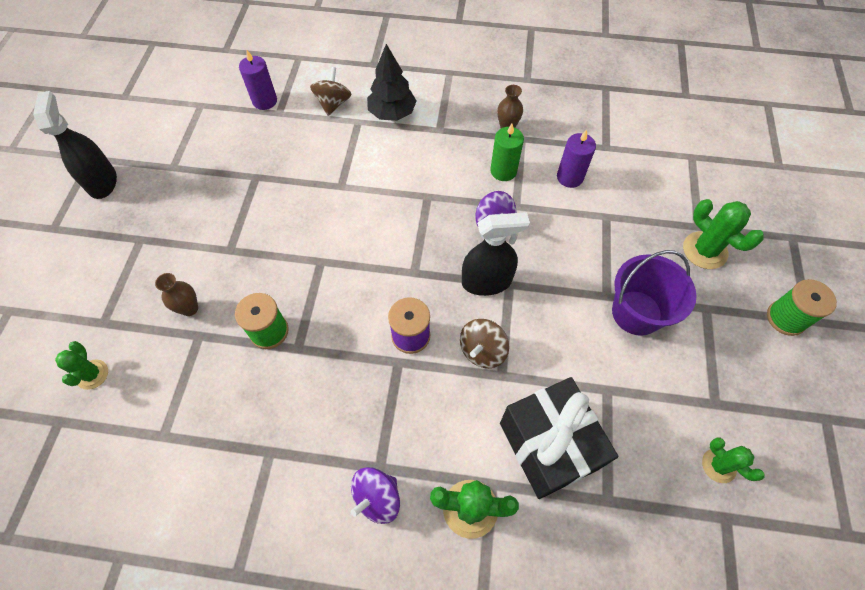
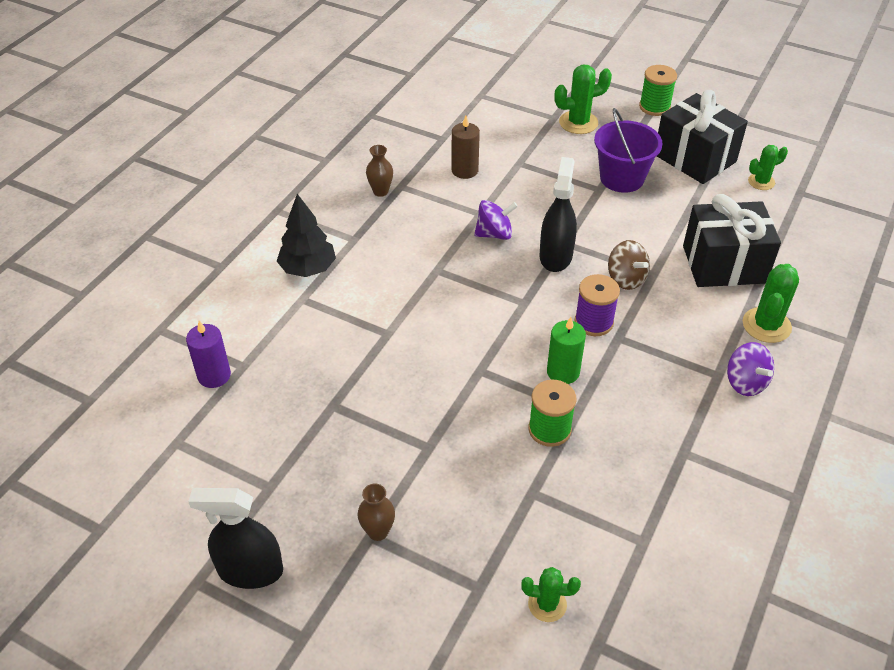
camera: 70 degrees left, 15 degrees down
brown vase [155,273,198,316] -> brown vase moved to [358,483,395,541]
brown spinning top [310,67,352,116] -> none
green candle [490,124,524,181] -> green candle moved to [547,317,586,384]
purple candle [557,130,596,188] -> brown candle [451,116,480,179]
none -> black gift [657,90,748,184]

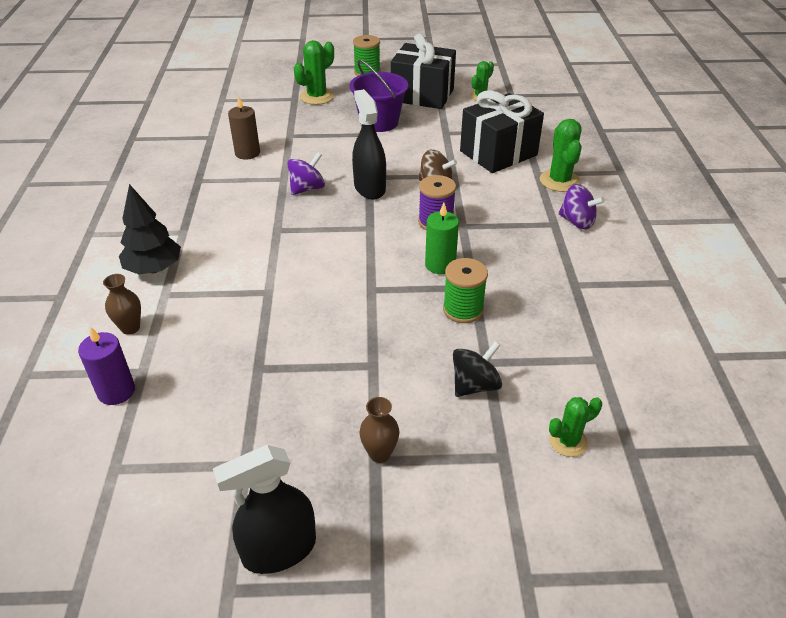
camera: 30 degrees left, 5 degrees down
brown vase [366,145,393,197] -> brown vase moved to [103,274,141,335]
none -> black spinning top [453,342,502,397]

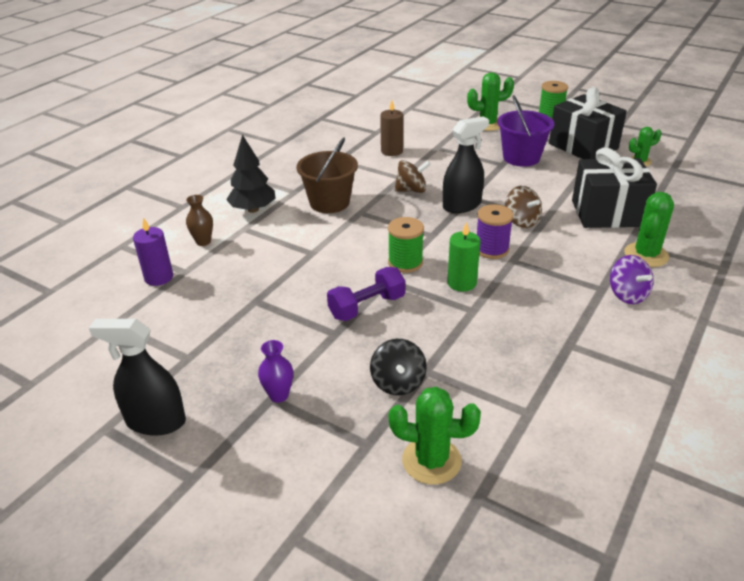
camera: 35 degrees right, 5 degrees down
purple spinning top [287,152,325,195] -> brown spinning top [394,160,431,193]
black spray bottle [352,89,386,199] -> black spray bottle turned 45 degrees clockwise [443,116,489,213]
brown vase [360,397,400,463] -> purple vase [258,340,293,403]
green spool [443,258,488,323] -> green spool moved to [388,217,424,273]
black spinning top [453,342,502,397] -> black spinning top turned 90 degrees clockwise [370,339,427,395]
green cactus [549,397,602,457] -> green cactus [389,387,481,485], size x1.57
none -> brown bucket [296,138,358,213]
none -> purple dumbbell [327,267,405,321]

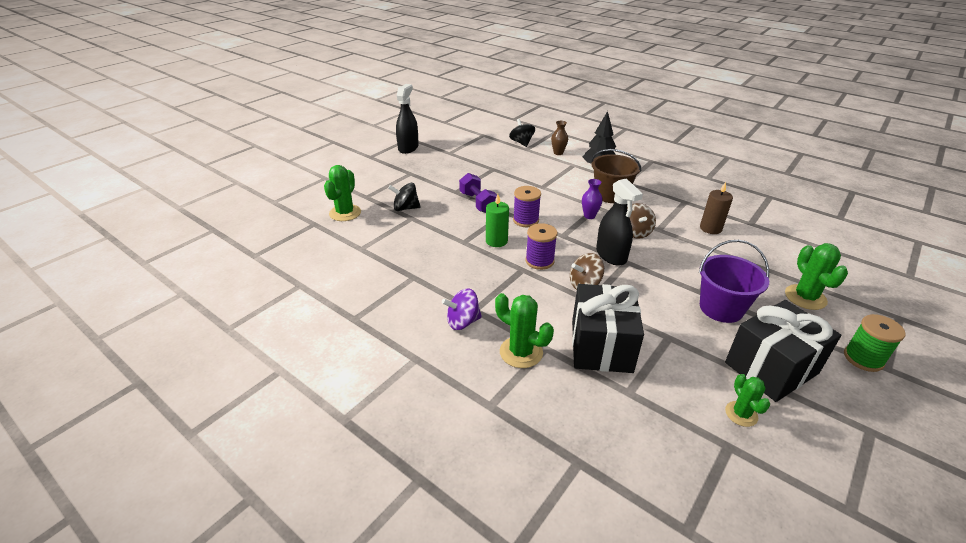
camera: 95 degrees right, 0 degrees up
purple candle [133,217,173,286] -> black spinning top [509,119,535,147]
purple vase [258,340,293,403] -> purple vase moved to [582,179,603,219]
green spool [388,217,424,273] -> purple spool [513,186,541,227]

